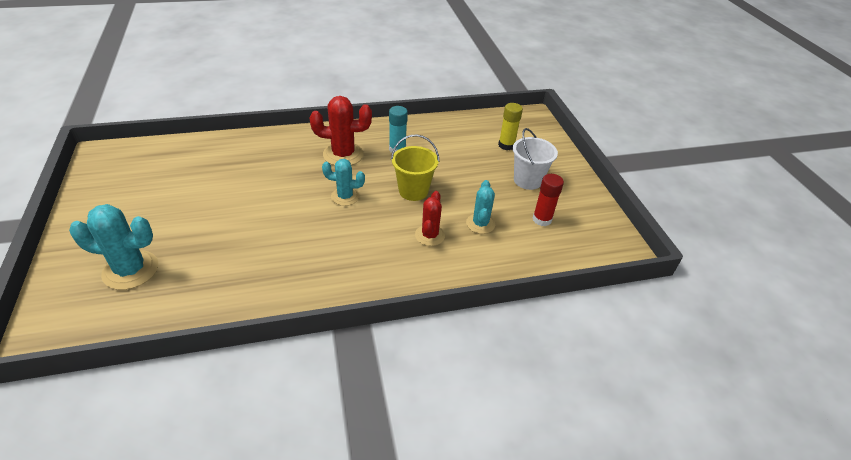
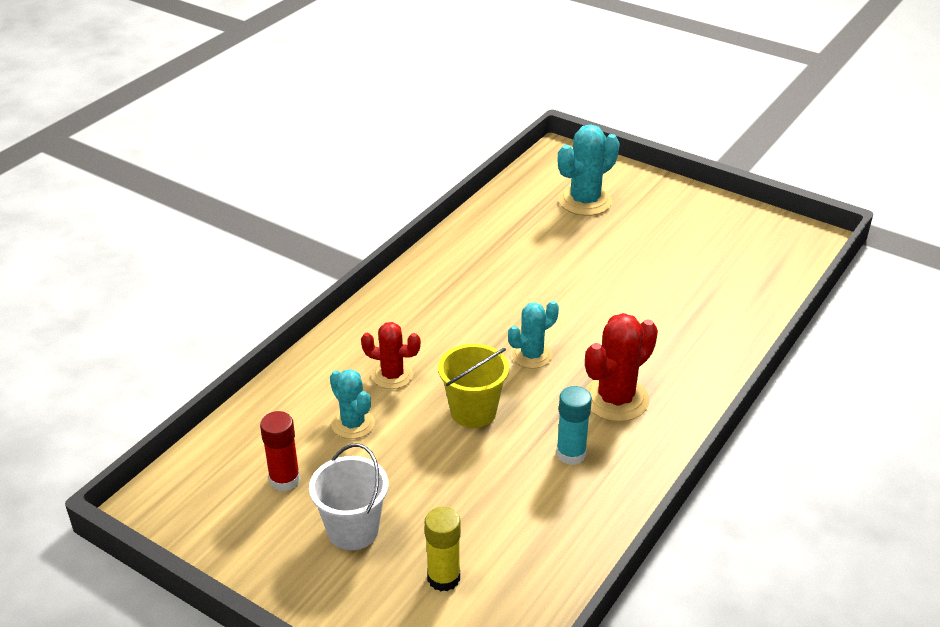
camera: 140 degrees right, 5 degrees down
red cactus [415,191,445,246] -> red cactus turned 45 degrees counterclockwise [361,322,421,389]

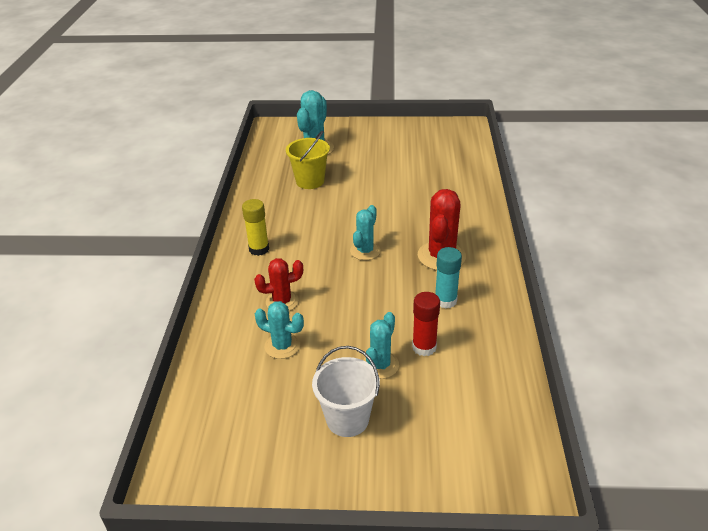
camera: 30 degrees left, 0 degrees up
red glue stick [260,411,300,491] -> red glue stick moved to [412,292,440,356]
yellow glue stick [425,507,461,591] -> yellow glue stick moved to [242,199,269,256]
yellow bucket [438,344,509,428] -> yellow bucket moved to [286,131,330,189]
none -> turquoise cactus [363,312,399,379]

